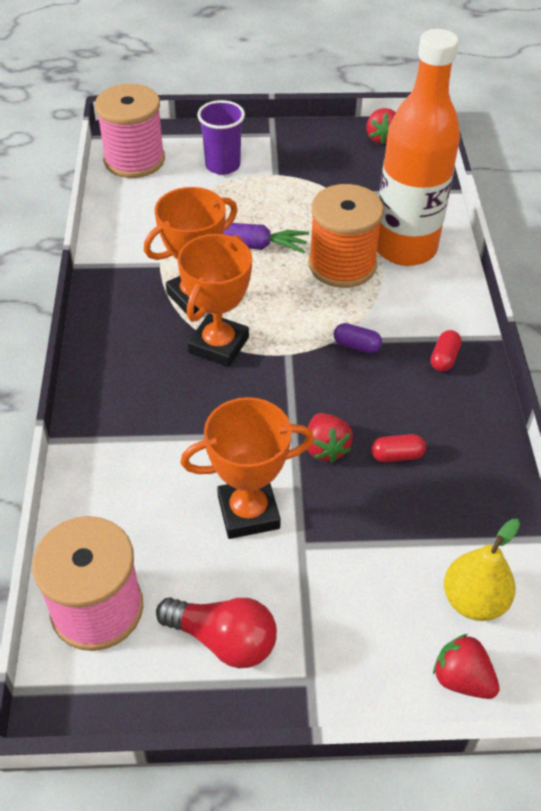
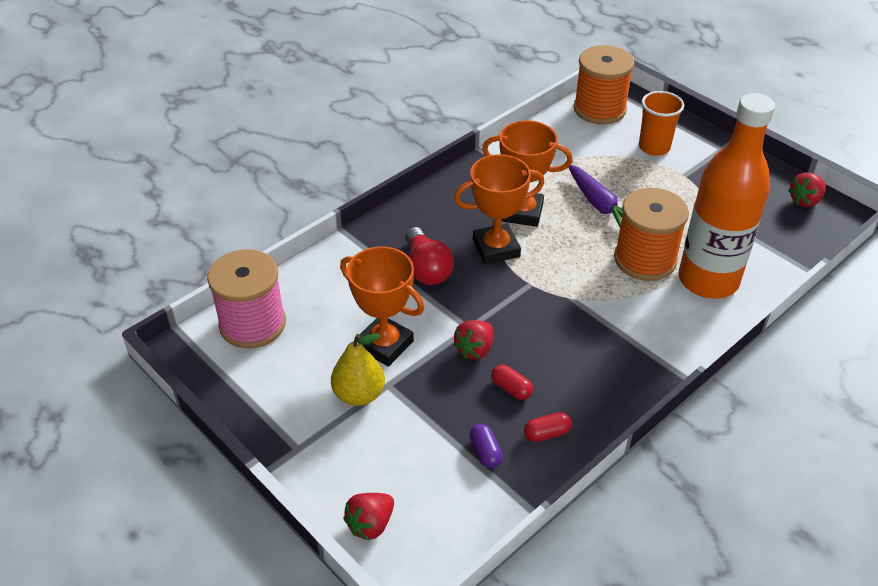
camera: 50 degrees right, 5 degrees down
pink spool [95,84,165,178] -> orange spool [574,45,635,124]
red light bulb [156,597,277,668] -> red light bulb moved to [405,227,454,285]
purple cup [197,100,245,175] -> orange cup [639,91,684,156]
purple capsule [334,323,382,353] -> purple capsule moved to [470,424,503,468]
red capsule [431,330,462,372] -> red capsule moved to [524,412,572,442]
red strawberry [433,634,500,699] -> red strawberry turned 135 degrees counterclockwise [343,493,394,541]
yellow pear [444,519,520,621] -> yellow pear moved to [331,334,385,406]

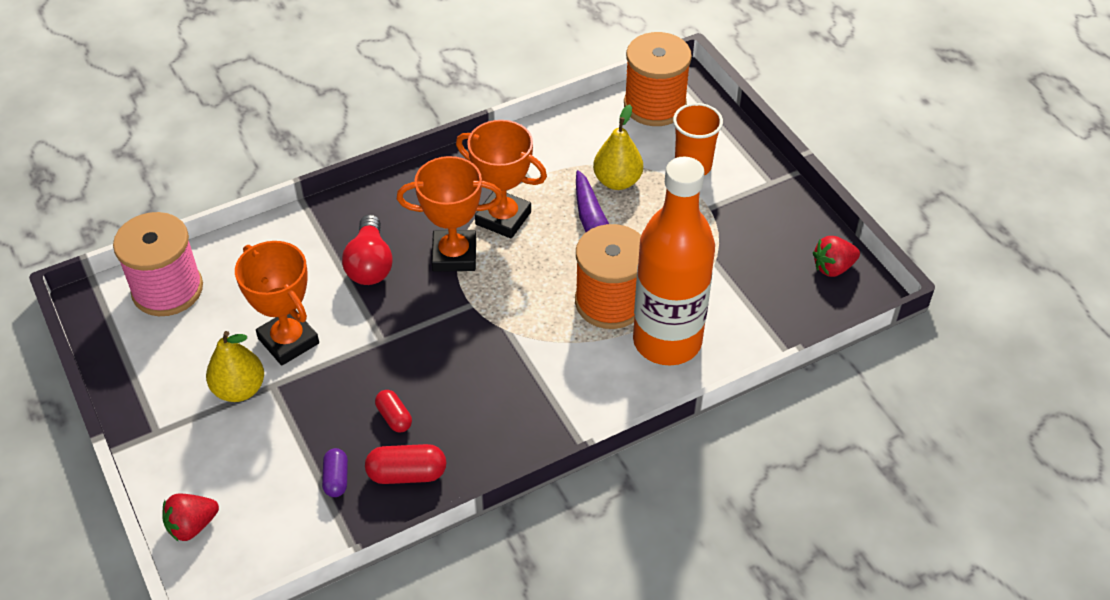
camera: 15 degrees right, 5 degrees up
red strawberry [453,320,493,359] -> none
red capsule [524,412,572,442] -> red capsule [365,444,446,484], size x1.53
none -> yellow pear [593,104,643,190]

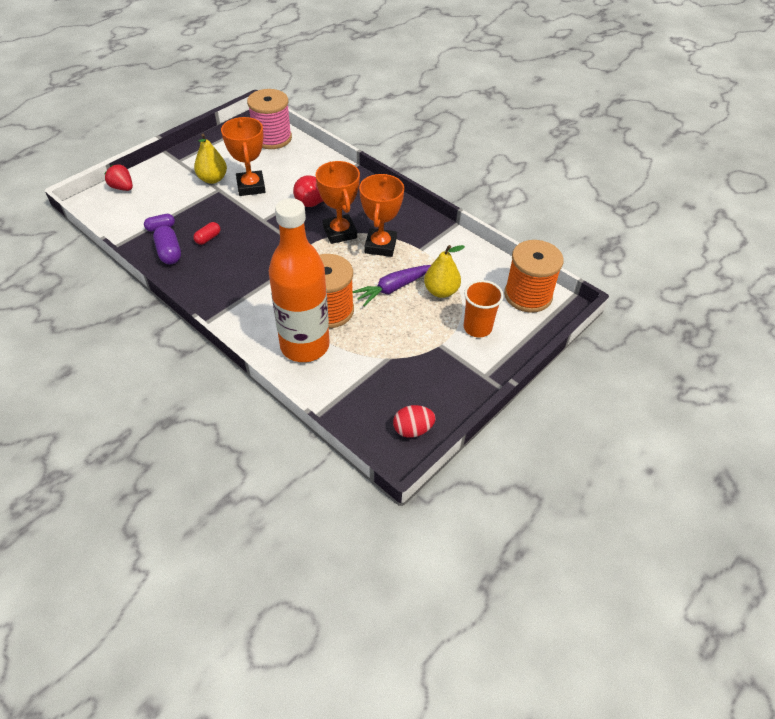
camera: 70 degrees right, 0 degrees up
orange trophy [235,241,319,366] -> orange trophy turned 45 degrees counterclockwise [221,117,266,196]
red capsule [365,444,446,484] -> purple capsule [153,226,181,264]
red strawberry [813,236,860,277] -> red egg [393,405,436,438]

